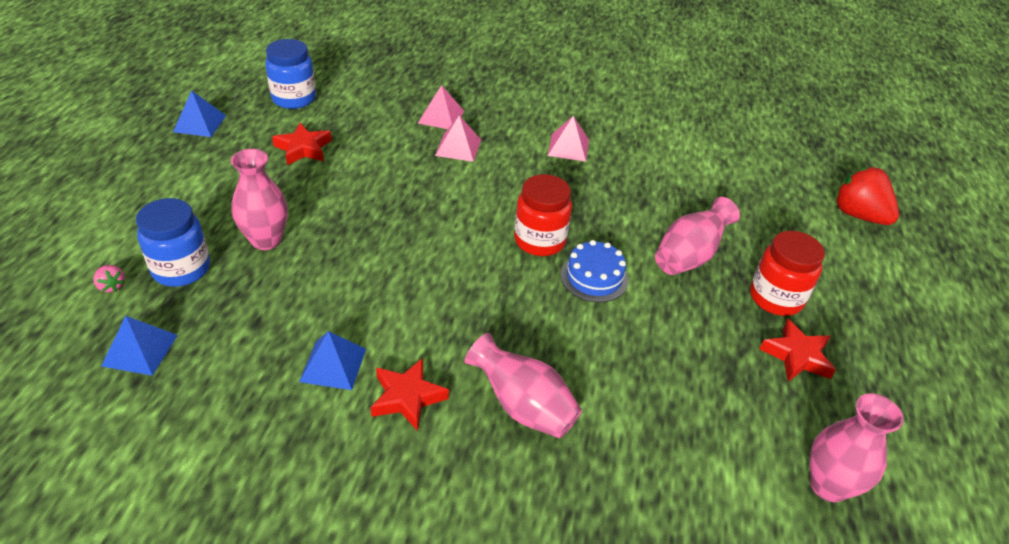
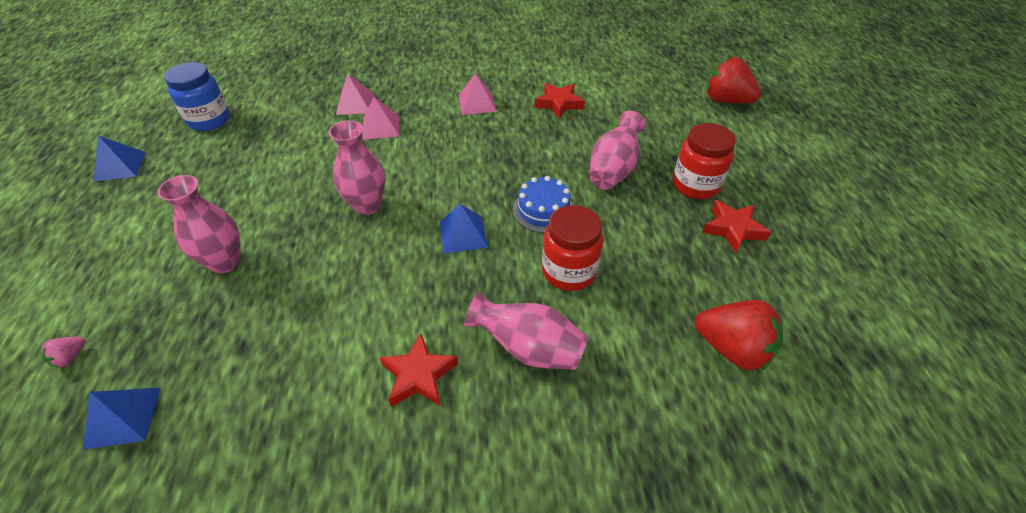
camera: 15 degrees left, 5 degrees up
pink strawberry [93,265,125,292] -> pink strawberry turned 90 degrees clockwise [40,337,85,368]
blue jar [136,198,210,287] -> none
red star [272,123,332,165] -> red star moved to [535,83,585,119]
blue pyramid [299,331,366,390] -> blue pyramid moved to [440,204,488,254]
red jar [514,174,572,256] -> red jar moved to [542,205,603,291]
pink vase [809,393,904,502] -> pink vase moved to [329,120,385,215]
none -> red strawberry [695,300,783,371]

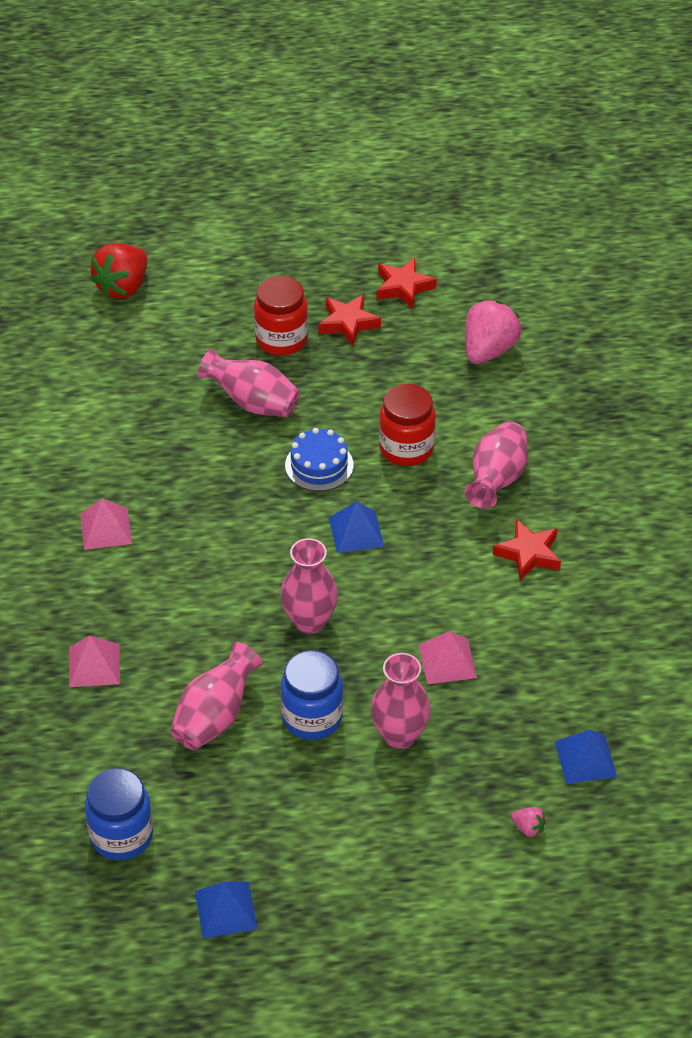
camera: 90 degrees left, 0 degrees up
pink pyramid [362,97,399,140] -> pink pyramid moved to [419,631,477,684]
red star [535,83,585,119] -> red star moved to [377,257,437,309]
red strawberry [695,300,783,371] -> pink strawberry [465,300,522,364]
none -> pink vase [170,642,263,750]
none -> blue jar [281,650,343,740]

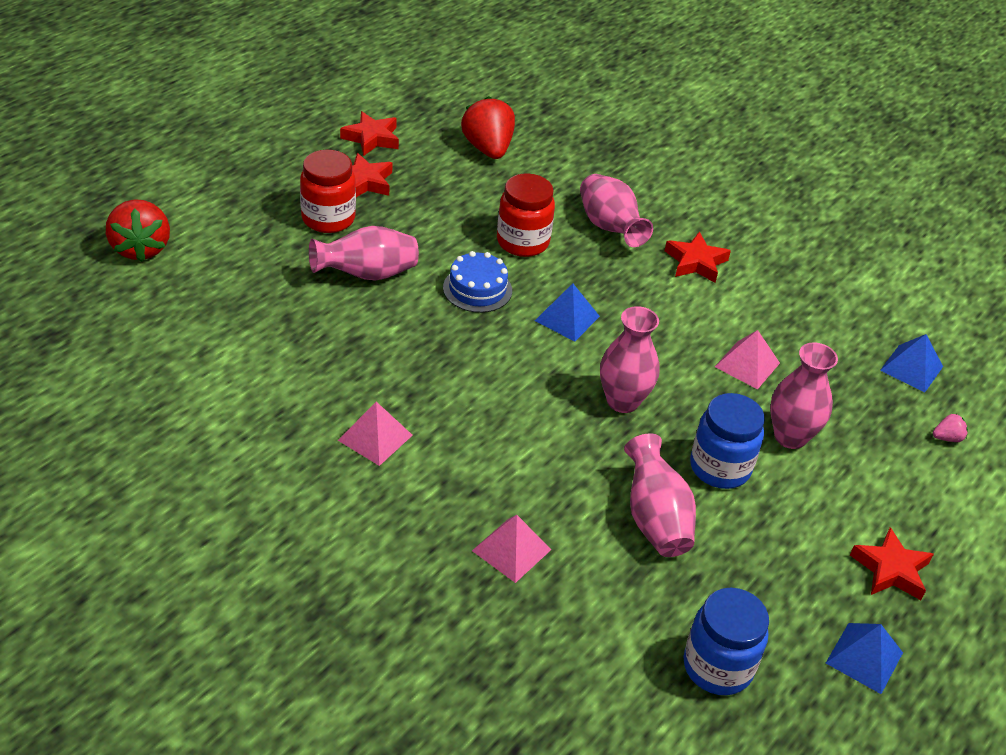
camera: 50 degrees left, 5 degrees down
pink strawberry [465,300,522,364] -> red strawberry [461,96,515,159]
none -> red star [850,527,934,600]

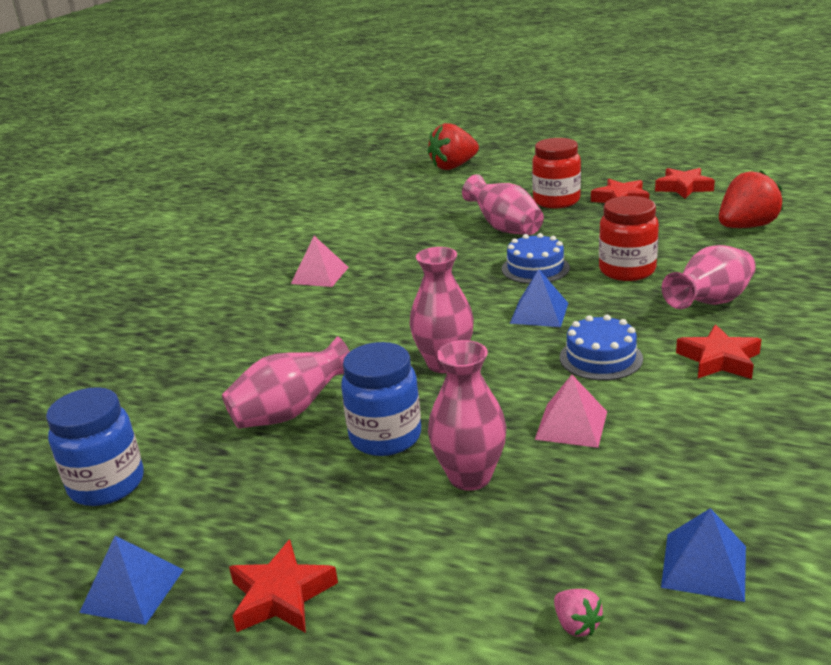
camera: 80 degrees right, 15 degrees down
pink pyramid [472,515,552,583] -> none
none -> blue cake [560,315,643,380]

